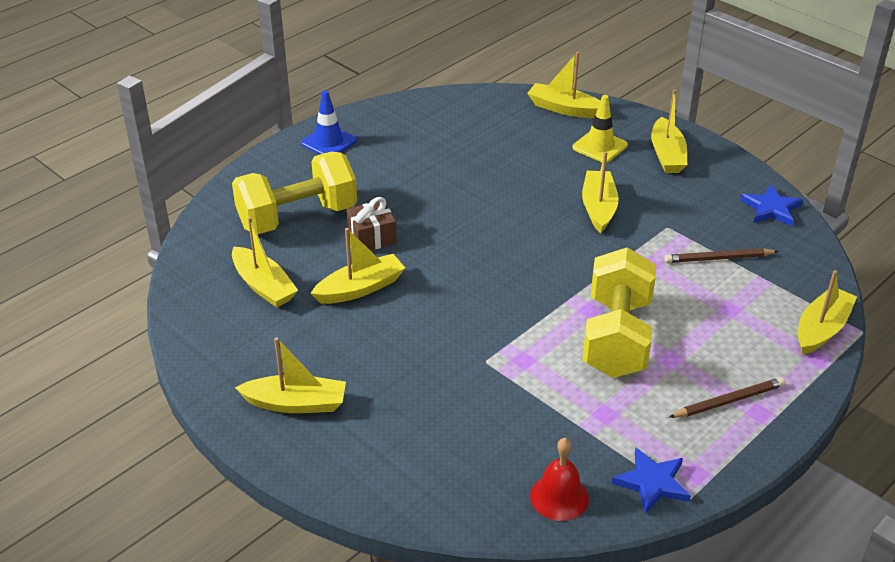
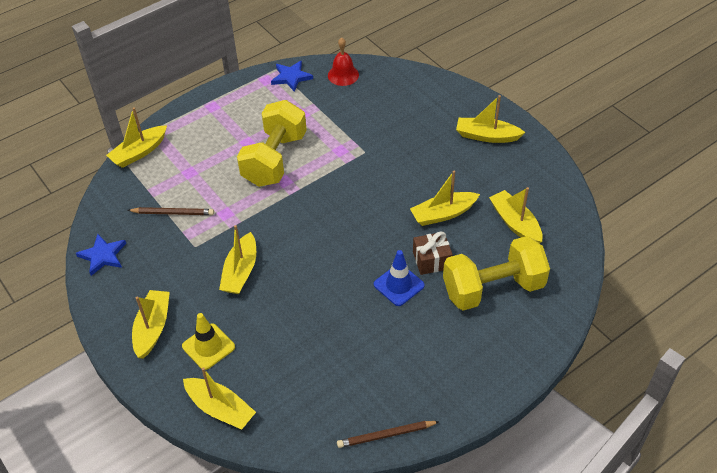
camera: 170 degrees left, 10 degrees up
blue traffic cone [301,90,357,155] -> blue traffic cone moved to [374,250,425,306]
brown pencil [669,377,785,418] -> brown pencil moved to [337,421,440,448]

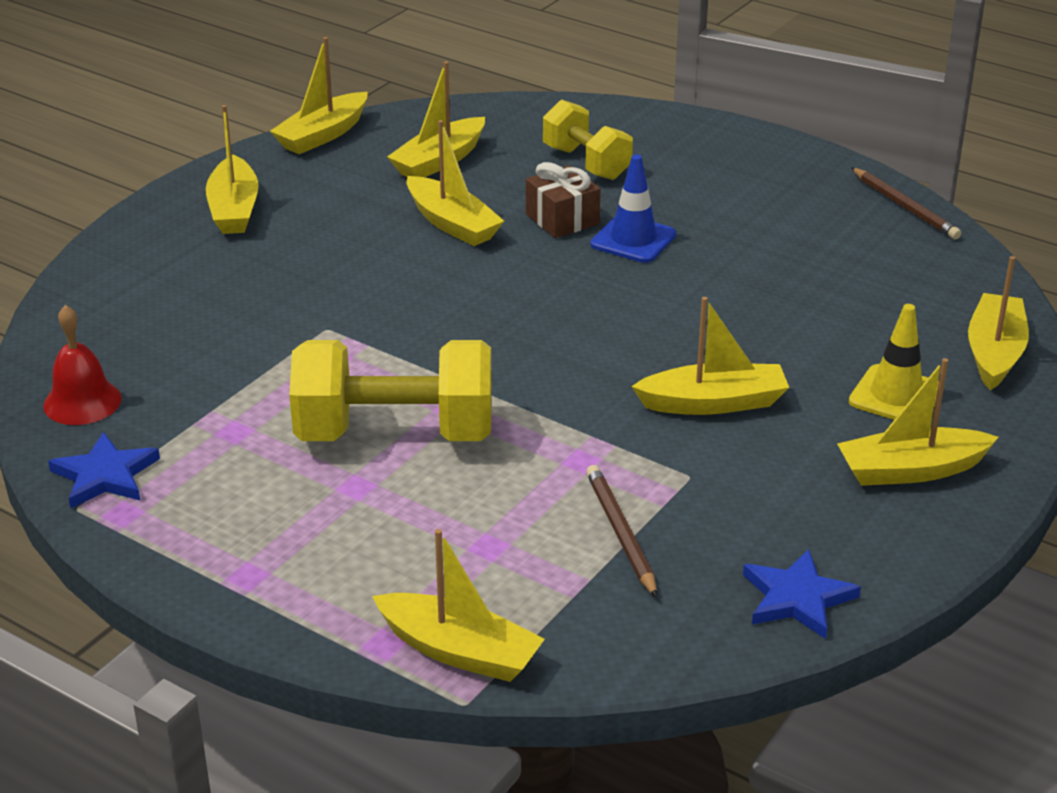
camera: 110 degrees left, 15 degrees down
yellow dumbbell [443,236,550,311] -> yellow dumbbell [543,100,633,180], size x0.61
none -> yellow boat [270,37,368,154]

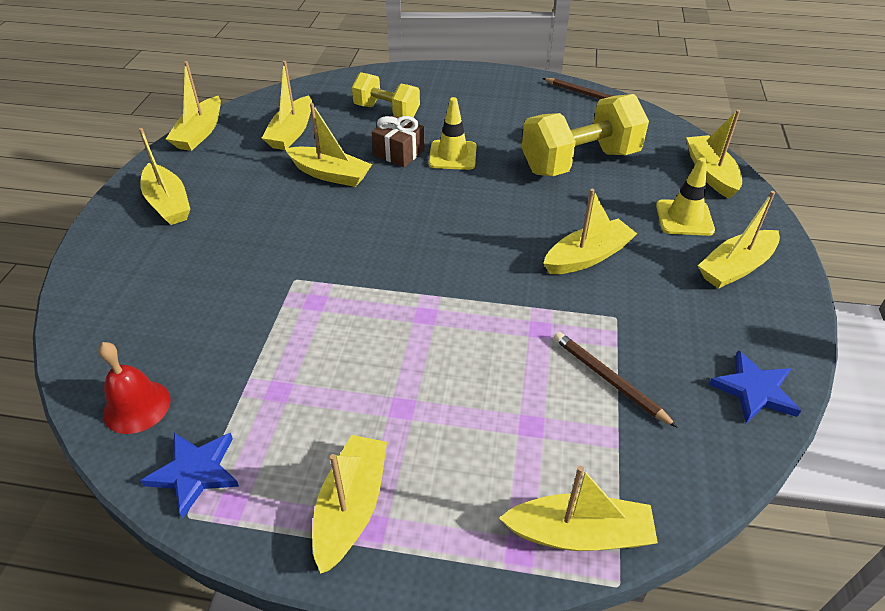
camera: 25 degrees left, 10 degrees up
yellow dumbbell [289,340,492,441] -> yellow dumbbell moved to [522,94,649,176]
blue traffic cone [590,154,676,263] -> yellow traffic cone [429,97,477,170]
none -> yellow boat [312,435,387,574]

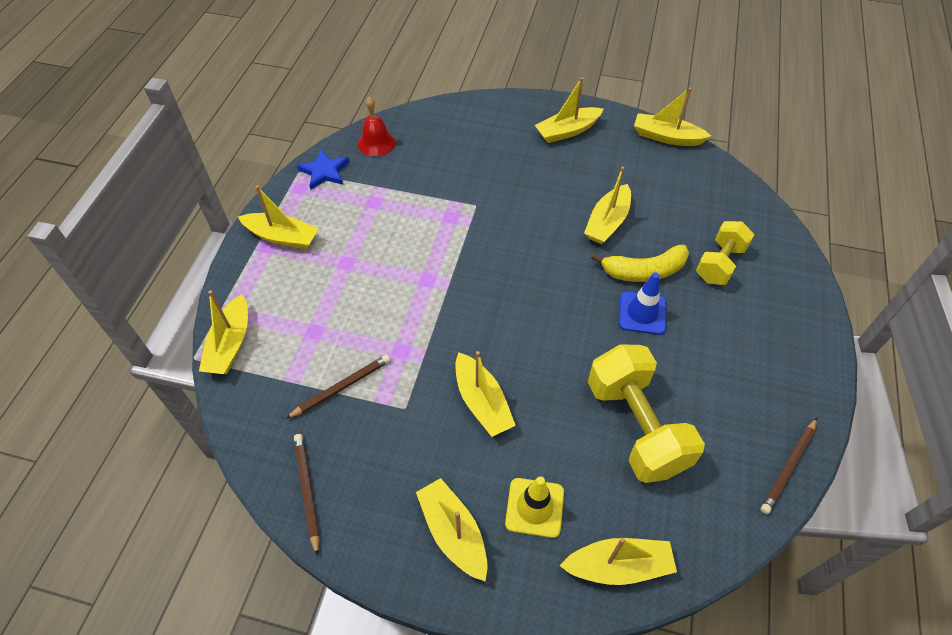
camera: 95 degrees right, 10 degrees up
yellow boat [262,61,312,150] -> none
brown gift [372,115,425,167] -> yellow banana [591,245,689,282]
yellow traffic cone [429,97,477,170] -> blue traffic cone [619,272,666,335]
blue star [708,350,801,423] -> brown pencil [294,434,319,556]

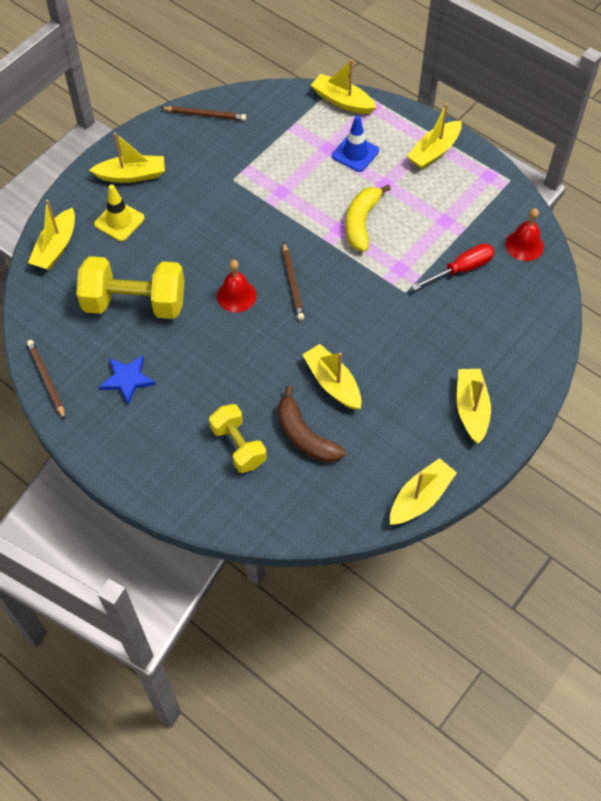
camera: 115 degrees right, 5 degrees up
brown pencil [285,355,390,419] -> brown pencil moved to [283,242,304,320]
blue star [297,150,350,190] -> blue star moved to [99,355,156,405]
yellow boat [455,351,516,437] -> none
yellow banana [591,245,689,282] -> yellow banana moved to [346,184,391,252]
blue traffic cone [619,272,666,335] -> blue traffic cone moved to [332,115,379,172]
none -> red bell [217,260,256,312]
none -> brown banana [278,386,345,463]
none -> red screwdriver [412,243,495,290]

